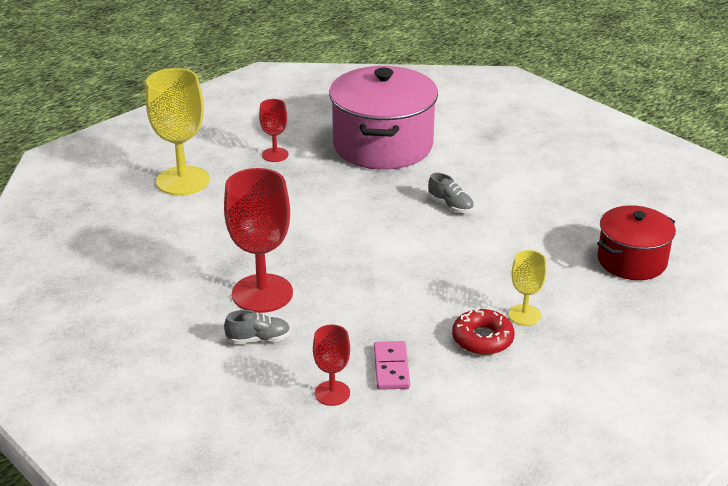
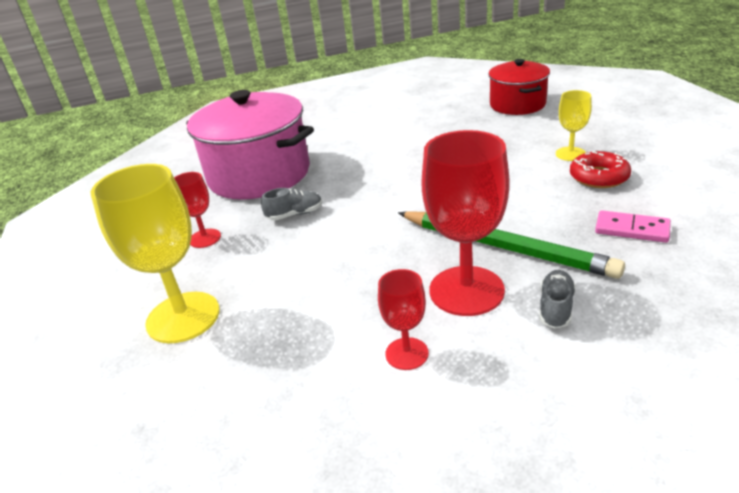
camera: 60 degrees left, 0 degrees up
red goblet [313,325,350,406] -> red goblet moved to [378,269,429,370]
grey shoe [428,173,474,213] -> grey shoe moved to [261,188,322,220]
none -> green pencil [398,211,625,279]

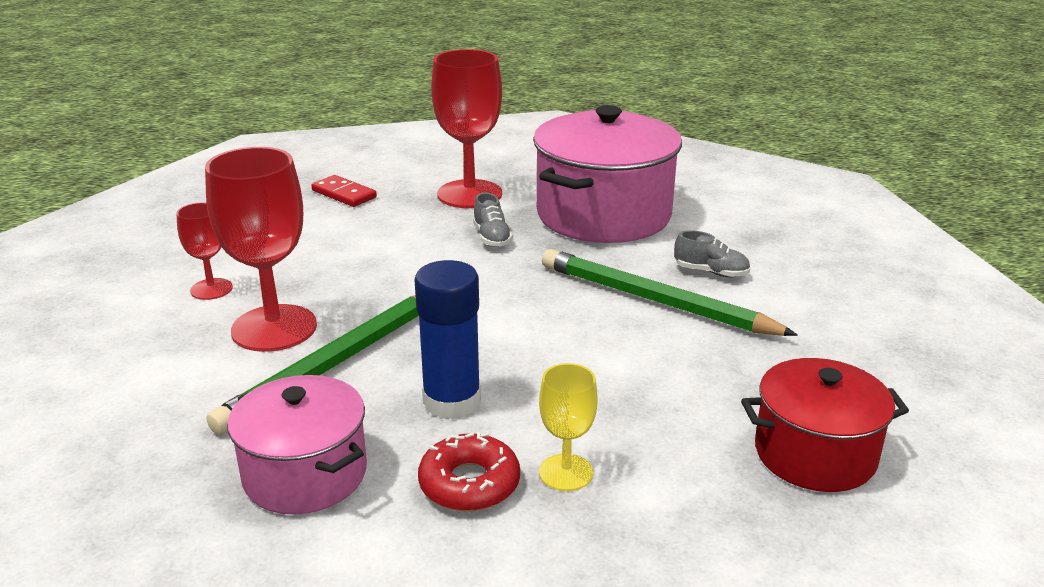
camera: 90 degrees right, 5 degrees down
yellow goblet [91,164,220,343] -> red domino [311,175,377,207]
red goblet [174,172,221,248] -> red goblet [431,49,502,208], size x1.92
grey shoe [539,270,576,329] -> grey shoe moved to [674,230,750,278]
pink domino [595,210,671,243] -> pink pot [227,375,367,515]
none -> blue glue stick [415,260,481,419]
none -> green pencil [542,249,798,336]

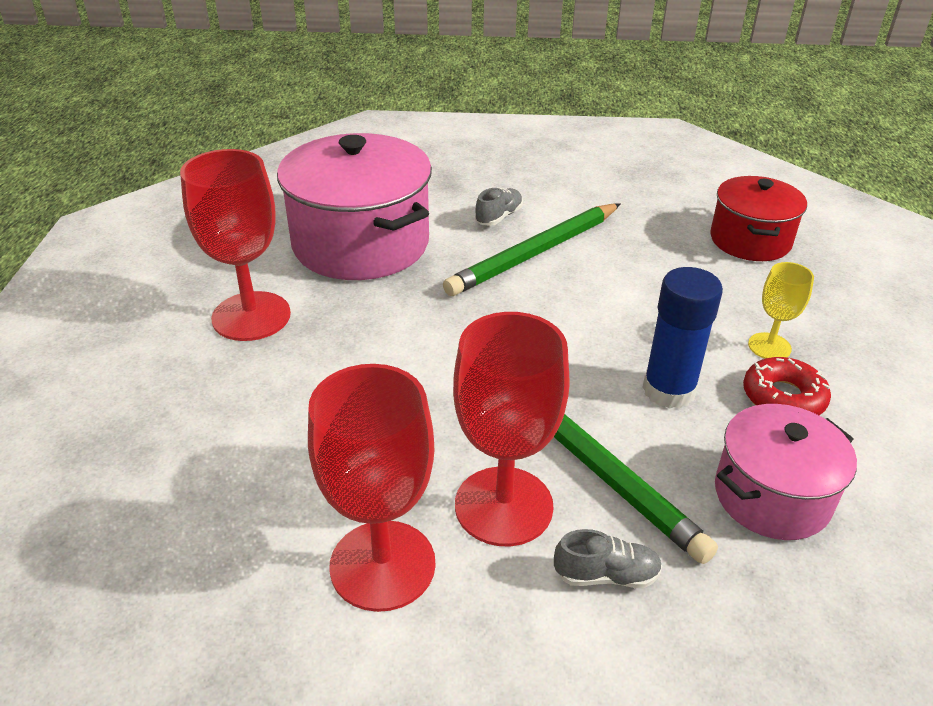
camera: 75 degrees left, 10 degrees up
red goblet [176,202,233,300] -> red goblet [308,364,436,612], size x1.92
red domino [311,175,377,207] -> none
grey shoe [473,192,512,247] -> grey shoe moved to [554,529,662,588]

